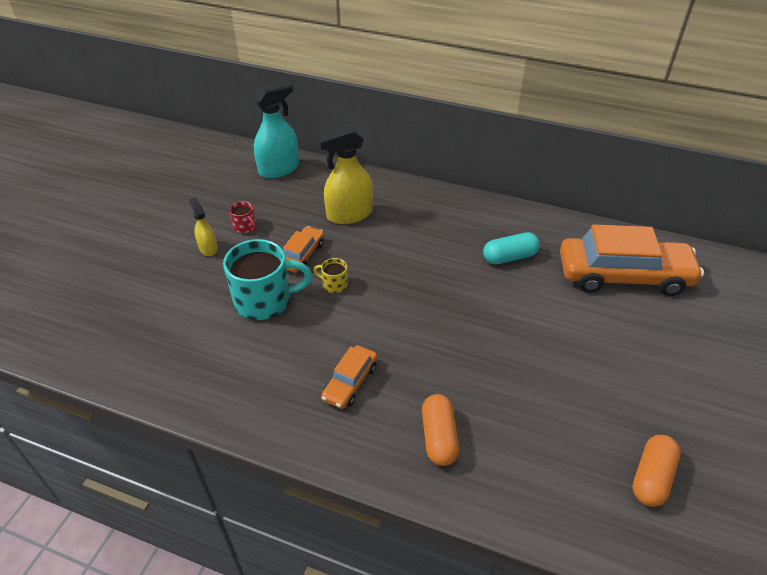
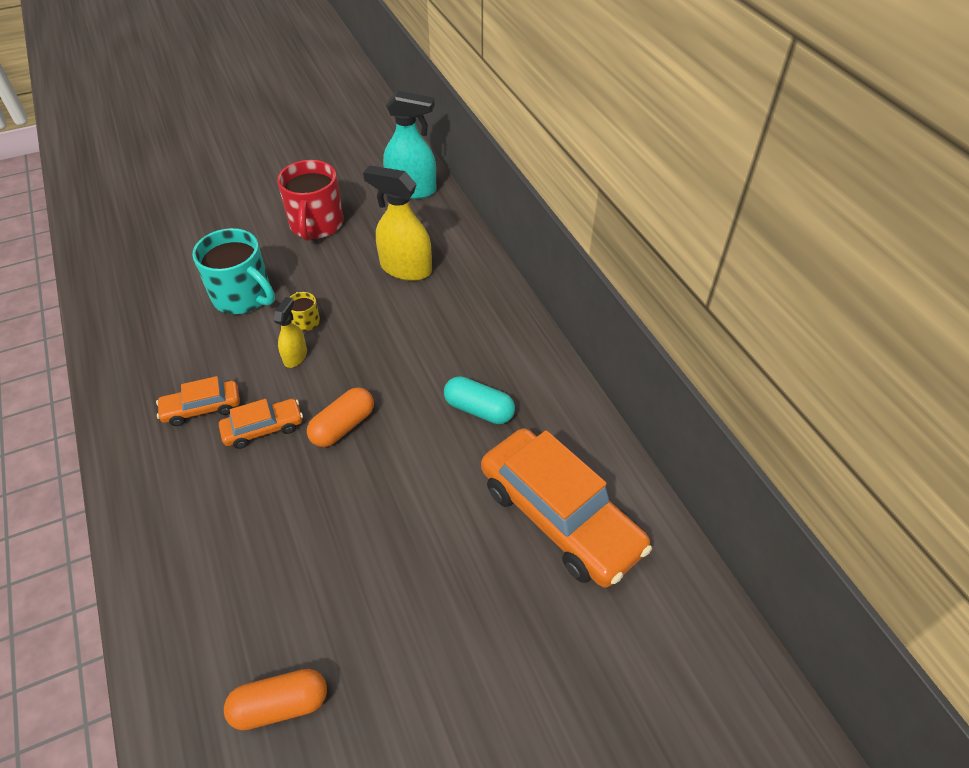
camera: 45 degrees right, 5 degrees up
yellow spray bottle [189,198,218,256] -> yellow spray bottle moved to [274,297,307,368]
red mug [229,201,256,233] -> red mug [277,160,344,241], size x2.21
orange car [283,226,324,273] -> orange car moved to [219,399,303,449]
orange capsule [422,394,459,466] -> orange capsule moved to [307,387,374,447]

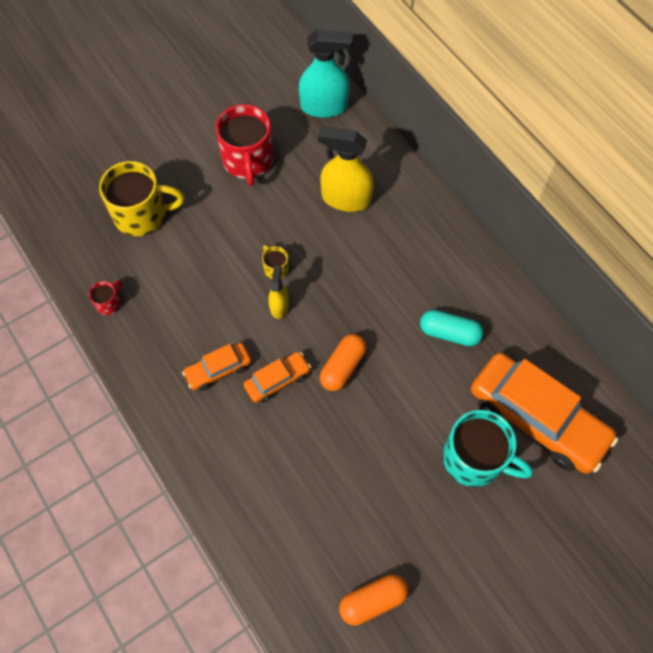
camera: 10 degrees left, 15 degrees up
turquoise mug [192,228,275,314] -> turquoise mug moved to [443,410,533,487]
none -> red mug [89,280,122,315]
none -> yellow mug [99,161,184,236]

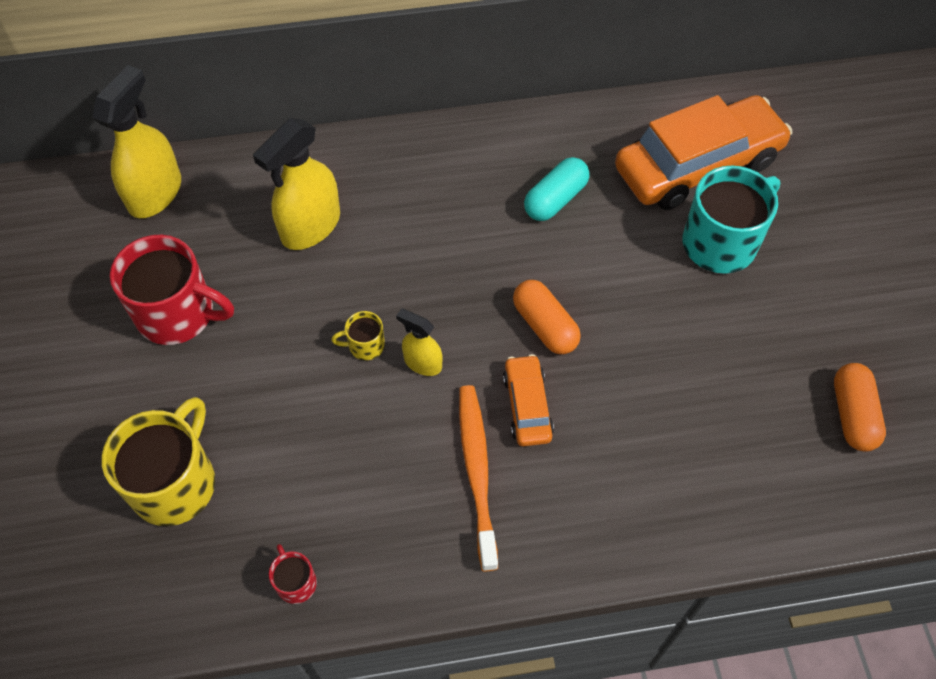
camera: 65 degrees left, 5 degrees down
orange car [182,343,252,391] -> orange toothbrush [459,385,498,571]
turquoise spray bottle [299,29,353,118] -> yellow spray bottle [93,65,181,218]

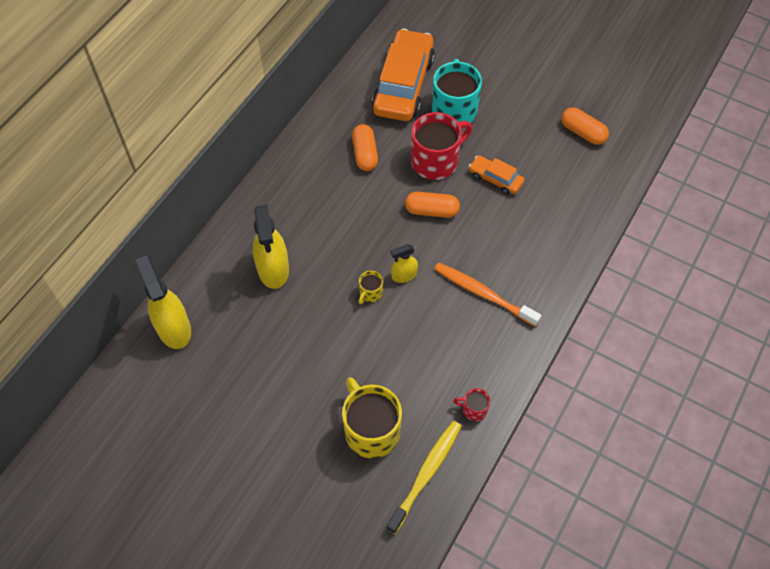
camera: 50 degrees left, 0 degrees up
red mug [110,235,234,345] -> red mug moved to [411,112,472,180]
orange car [503,354,554,446] -> orange car moved to [468,155,524,195]
turquoise capsule [524,157,589,221] -> orange capsule [352,124,378,171]
none -> yellow toothbrush [386,421,461,534]

